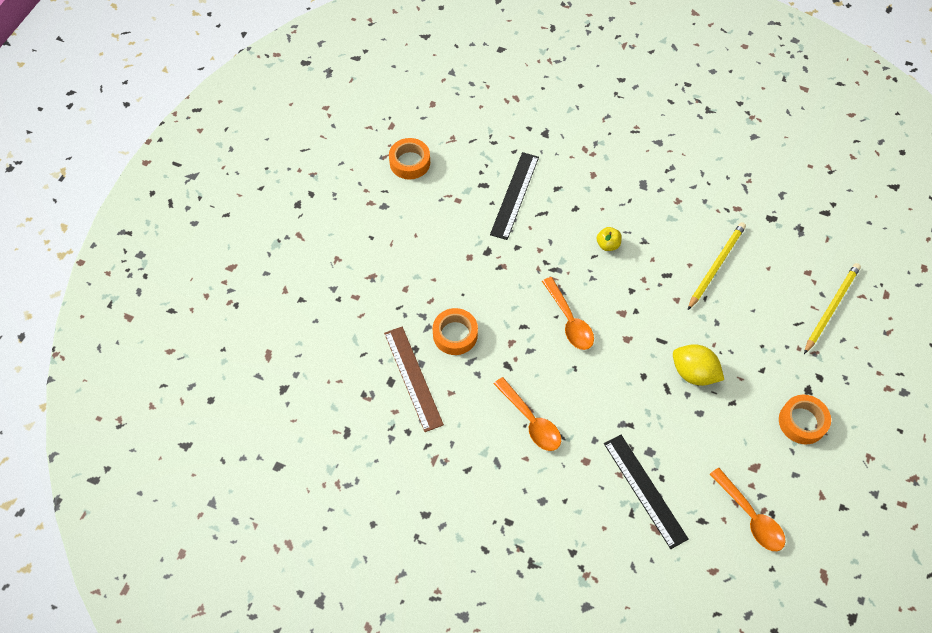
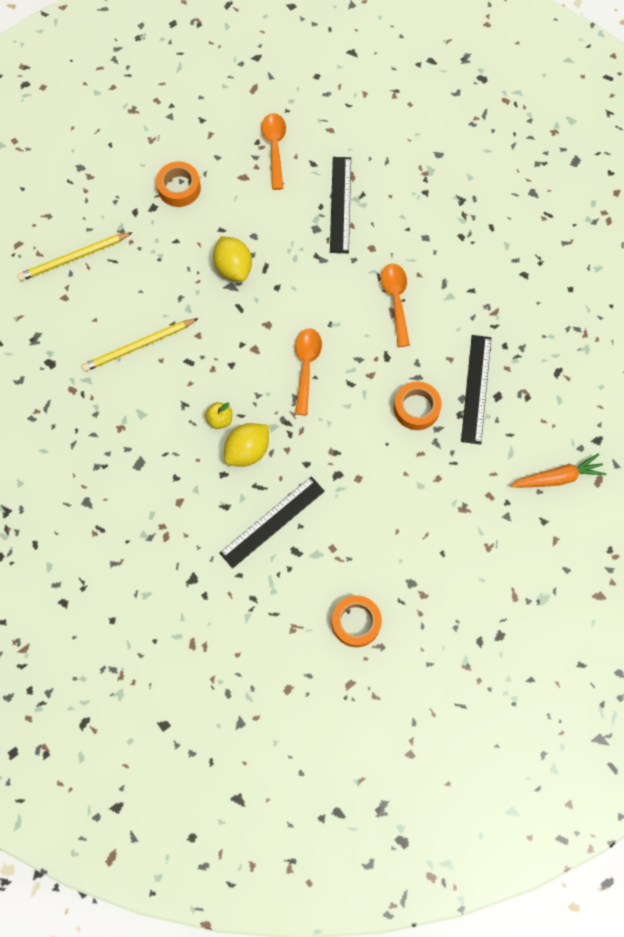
camera: 150 degrees left, 10 degrees up
brown ruler [384,327,444,432] -> black ruler [461,335,491,445]
none -> yellow lemon [224,423,269,467]
none -> orange carrot [510,454,606,488]

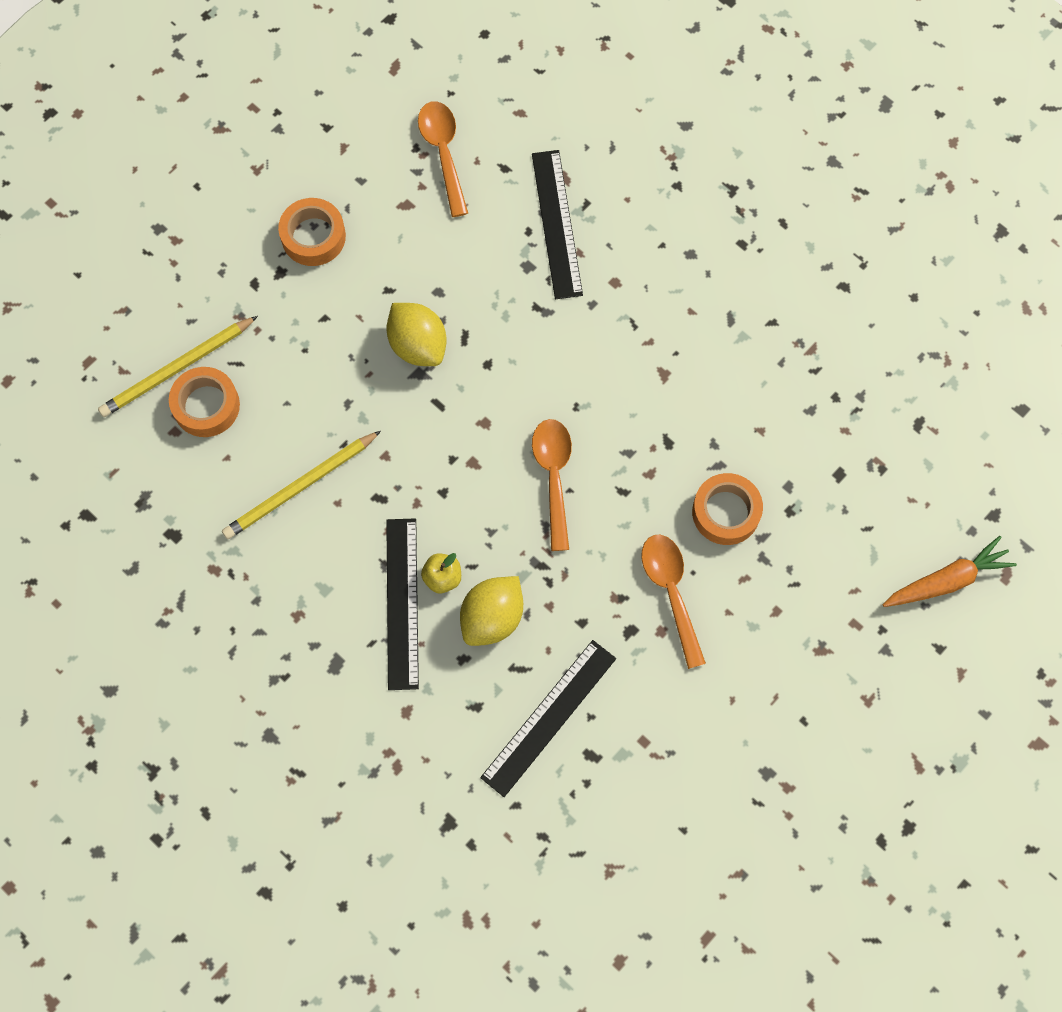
camera: 10 degrees left, 0 degrees up
orange tape [332,596,382,647] -> orange tape moved to [169,367,240,437]
orange spoon [381,263,410,347] -> orange spoon moved to [641,535,706,669]
black ruler [461,335,491,445] -> black ruler moved to [386,518,419,690]

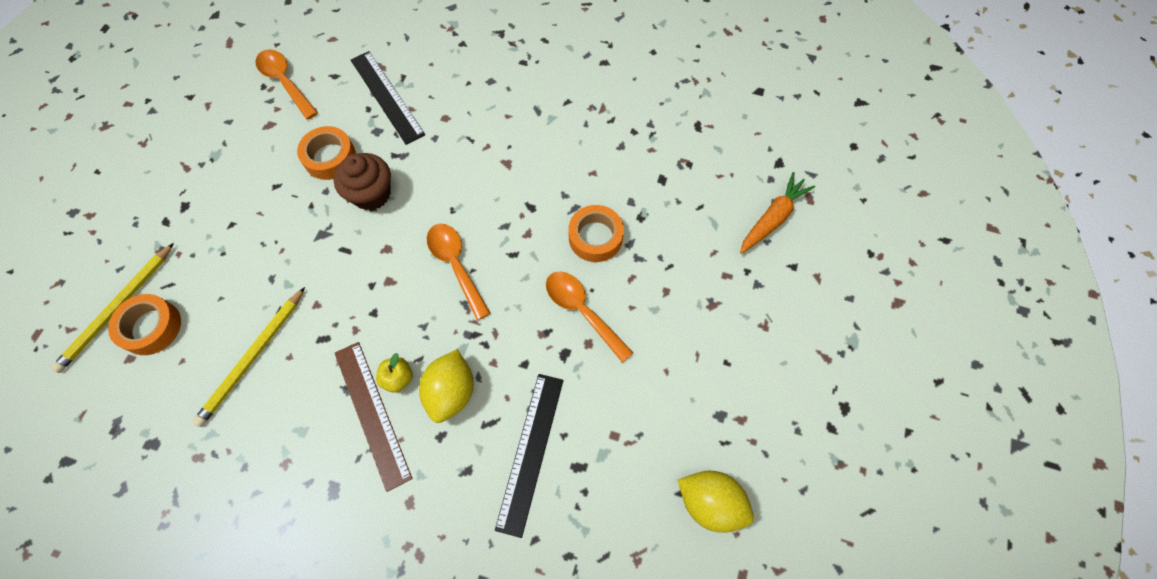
camera: 25 degrees left, 5 degrees down
orange tape [278,198,346,266] -> orange tape moved to [297,126,356,180]
yellow lemon [386,303,447,366] -> yellow lemon moved to [678,471,754,533]
black ruler [386,518,419,690] -> brown ruler [335,342,412,492]
none -> brown cupcake [334,153,391,211]

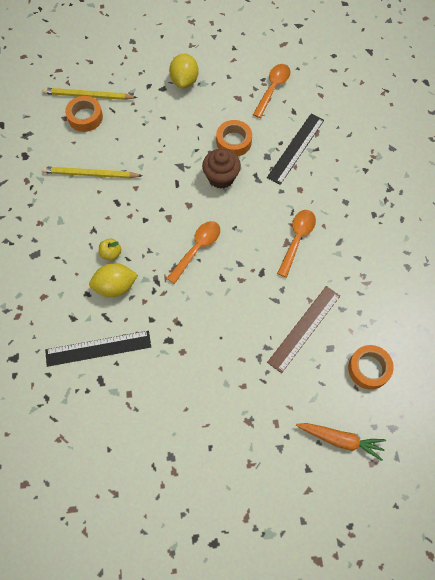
camera: 65 degrees right, 0 degrees up
brown ruler [335,342,412,492] -> brown ruler moved to [267,286,340,373]
orange spoon [546,271,634,363] -> orange spoon moved to [277,210,316,277]
orange tape [568,205,624,262] -> orange tape moved to [348,345,394,390]
yellow lemon [678,471,754,533] -> yellow lemon moved to [169,54,199,88]

